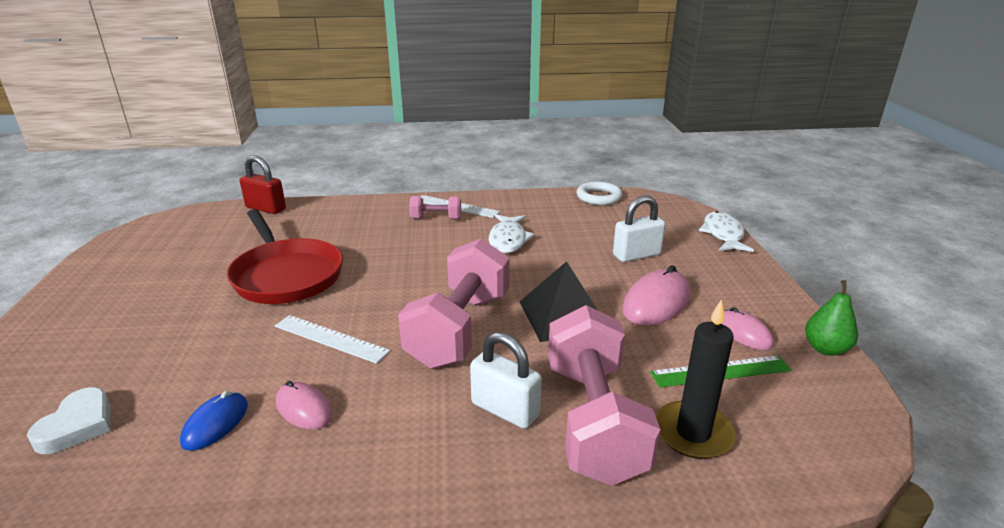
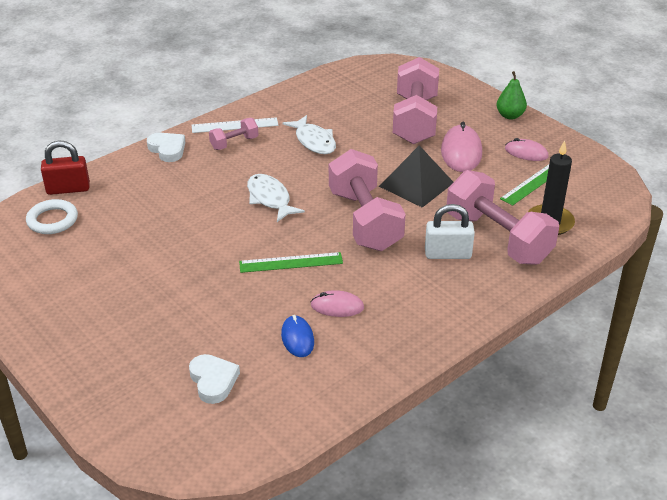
camera: 35 degrees left, 10 degrees up
red pan [227,209,343,304] -> none
white ruler [275,315,390,364] -> green ruler [239,252,343,273]
white ring [577,181,622,205] -> white ring moved to [26,199,78,234]
white padlock [613,196,666,262] -> pink dumbbell [393,57,439,144]
white fish [699,211,754,252] -> white fish moved to [247,174,305,222]
green pear [805,280,858,356] -> green pear moved to [496,71,527,120]
none -> white heart [147,133,185,162]

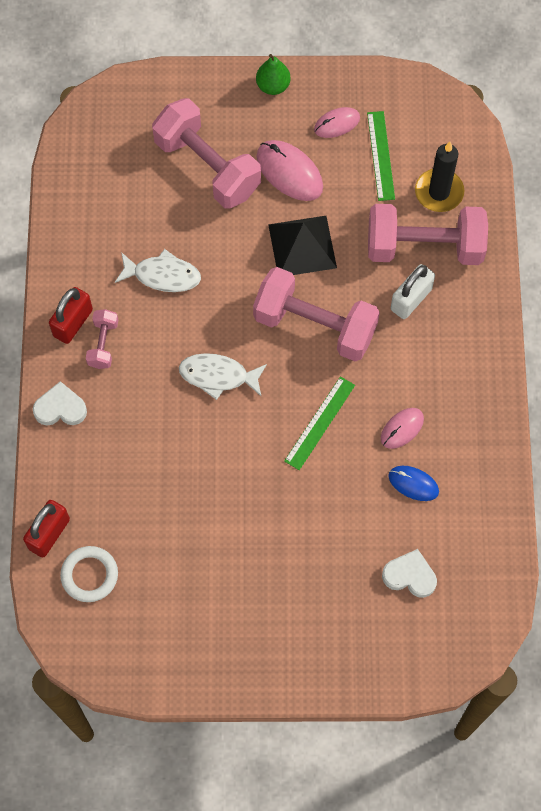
camera: 50 degrees left, 30 degrees up
white ruler [192,117,278,133] -> red padlock [49,287,93,344]

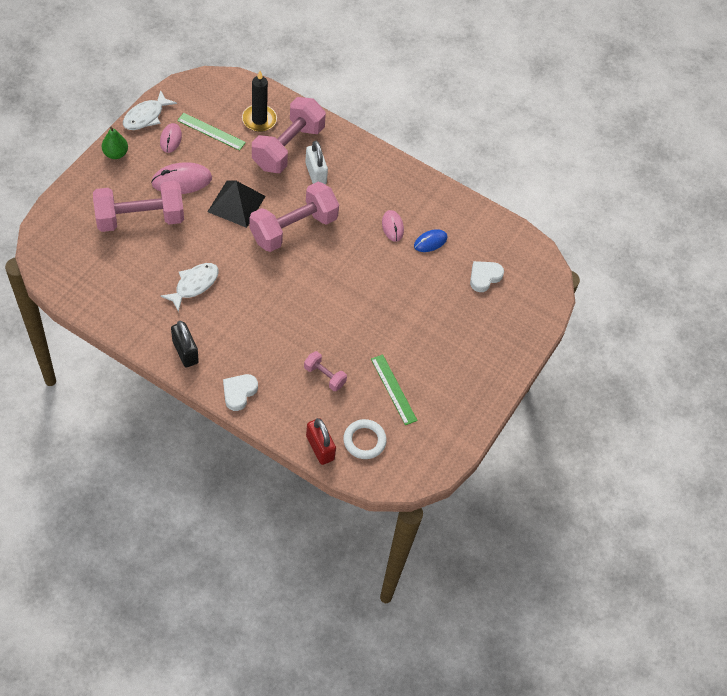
camera: 65 degrees left, 10 degrees down
red padlock [49,287,93,344] -> black padlock [171,321,199,367]
pink dumbbell [86,309,118,369] -> pink dumbbell moved to [304,351,347,391]
white fish [179,353,267,400] -> white fish moved to [123,90,177,130]
green ruler [284,376,355,470] -> green ruler moved to [371,354,418,425]

